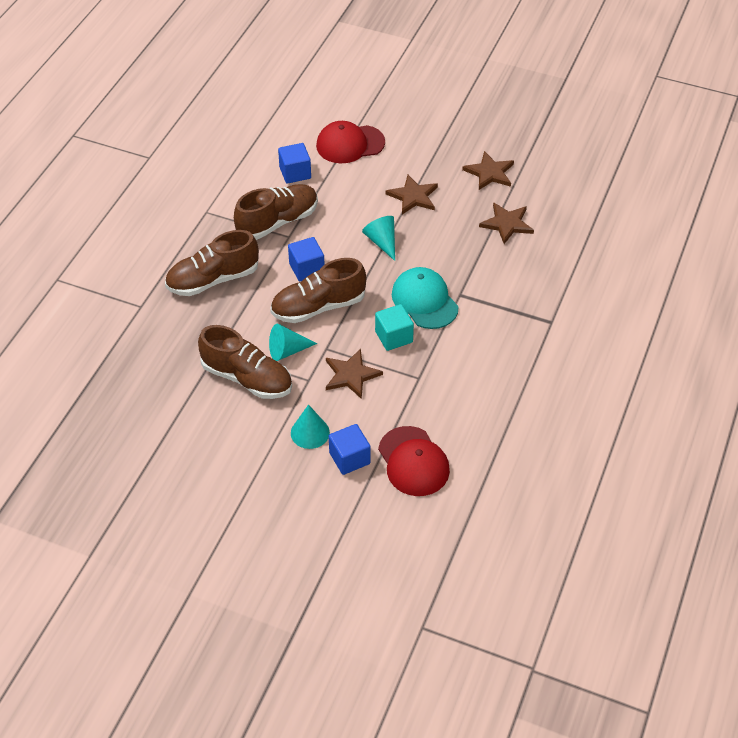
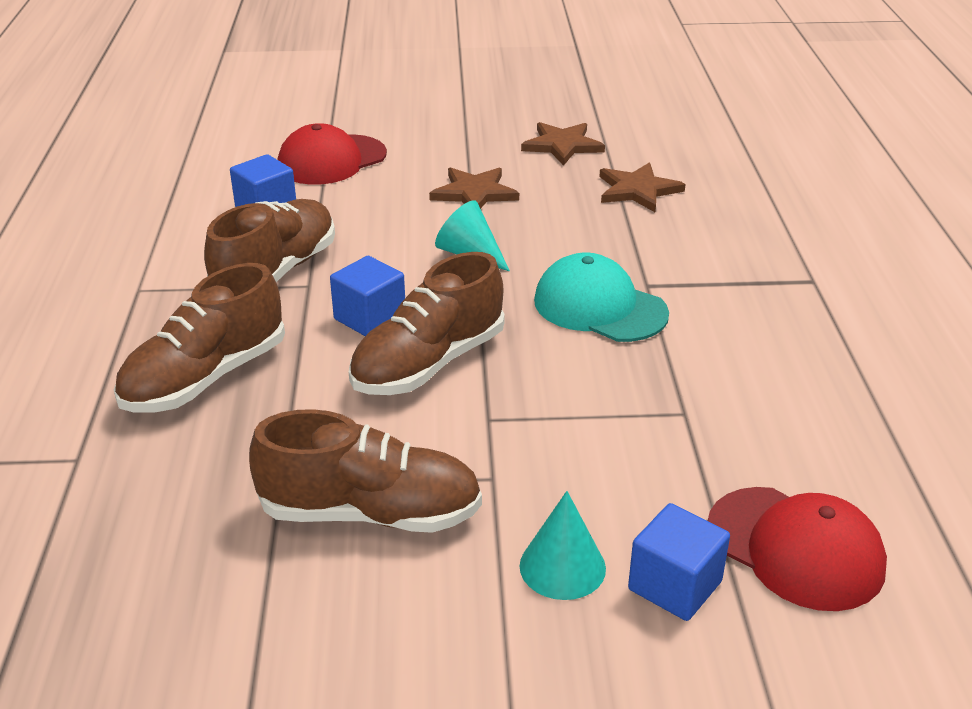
camera: 25 degrees left, 15 degrees down
turquoise cone [269,324,317,361] -> none
brown star [326,349,383,399] -> none
turquoise cube [375,304,414,351] -> none

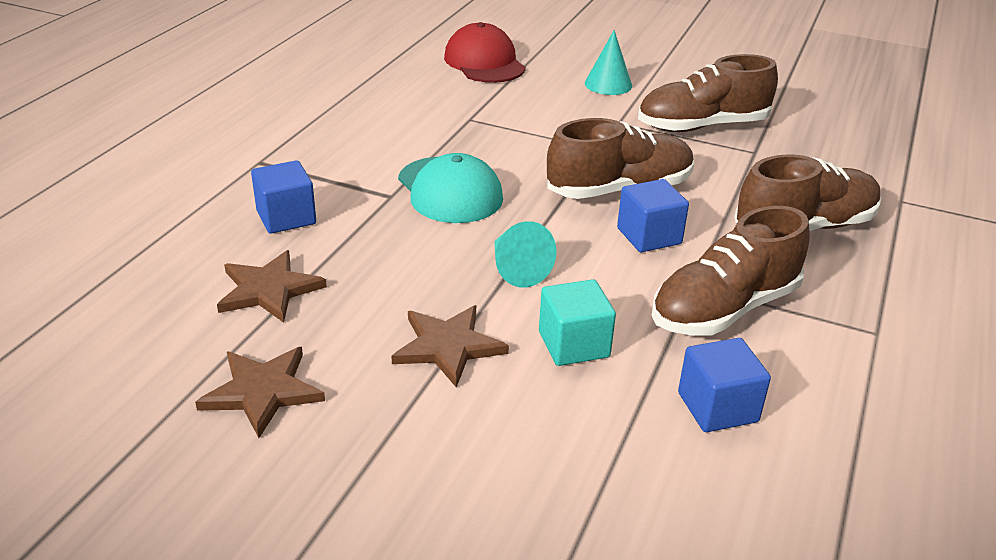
camera: 155 degrees left, 0 degrees up
brown shoe [249,409,482,533] -> brown shoe turned 45 degrees counterclockwise [638,54,778,132]
red cap [278,123,387,185] -> none
blue cube [628,503,730,621] -> blue cube moved to [251,160,316,234]
none -> turquoise cube [539,279,616,366]

